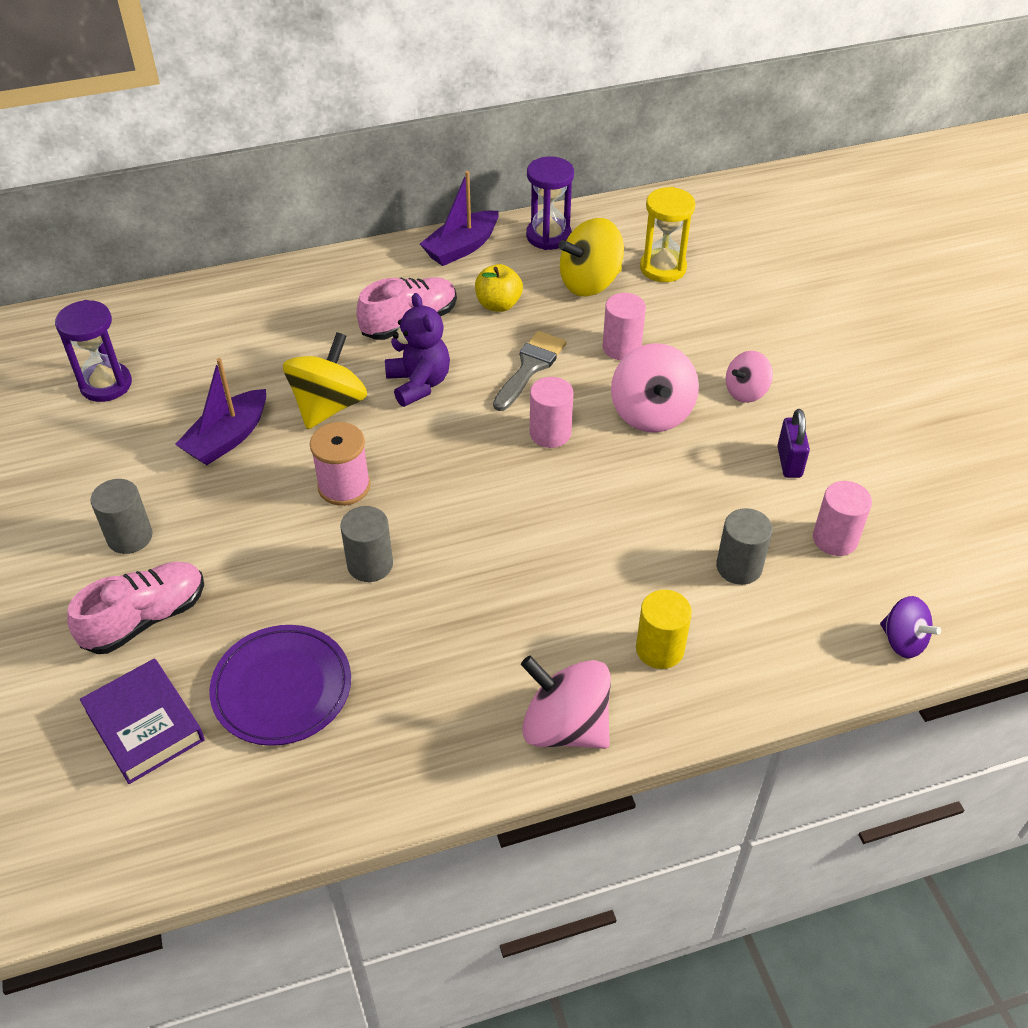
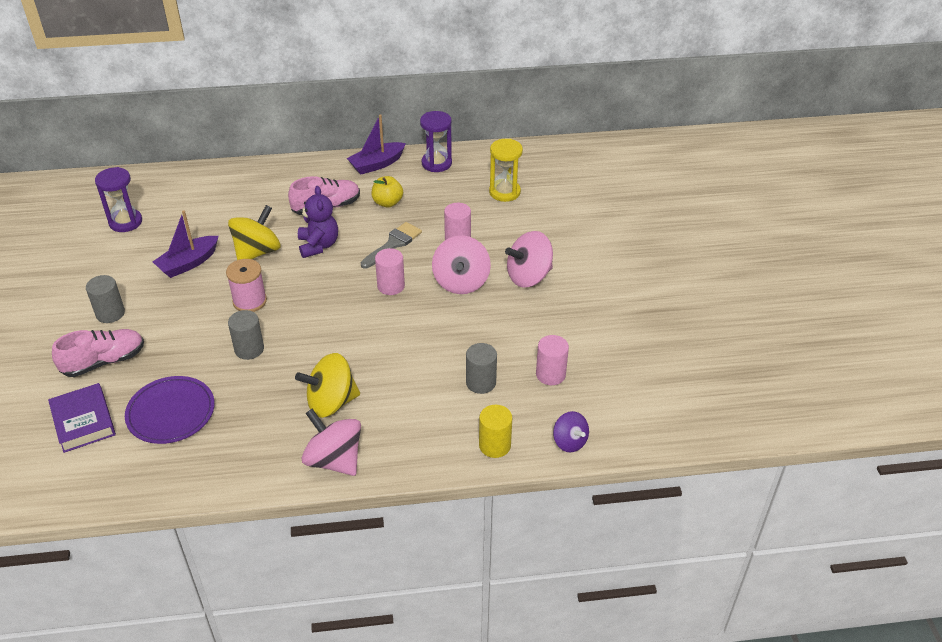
camera: 10 degrees right, 5 degrees down
yellow spinning top [559,218,624,297] -> yellow spinning top moved to [295,353,360,418]
yellow cylinder [636,590,692,669] -> yellow cylinder moved to [479,405,512,458]
pink spinning top [726,351,773,403] -> pink spinning top [505,231,553,288], size x1.66
purple padlock [777,409,810,478] -> none

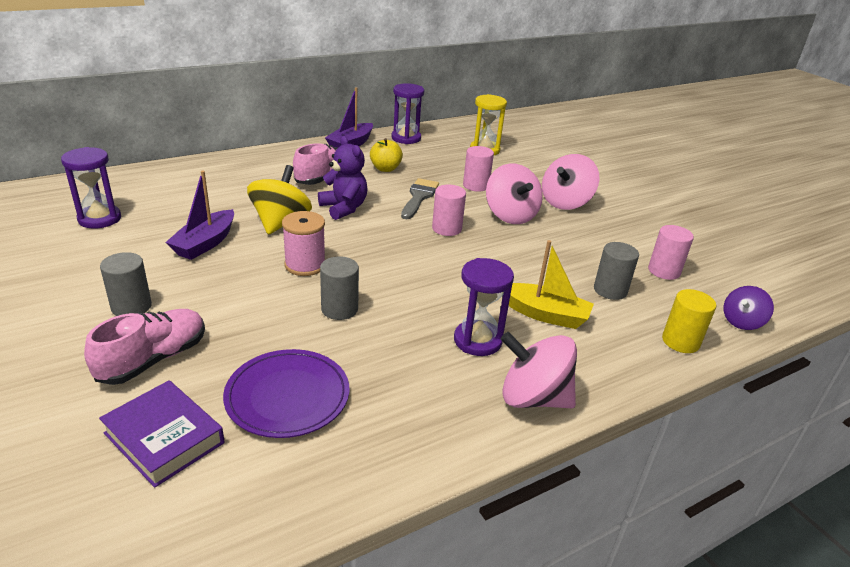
camera: 25 degrees left, 10 degrees down
yellow spinning top [295,353,360,418] -> purple hourglass [454,258,514,356]
purple spinning top [553,411,589,452] -> purple spinning top turned 105 degrees clockwise [724,286,774,330]
none -> yellow boat [509,240,594,329]

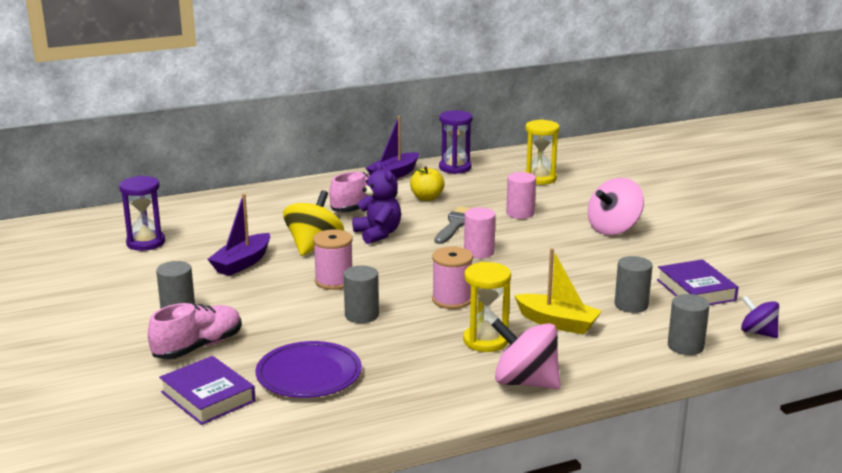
camera: 10 degrees right, 10 degrees down
purple hourglass [454,258,514,356] -> yellow hourglass [463,262,511,352]
pink spinning top [486,163,543,224] -> none
pink cylinder [648,225,694,280] -> purple book [657,259,739,305]
yellow cylinder [662,289,716,353] -> grey cylinder [668,294,710,355]
purple spinning top [724,286,774,330] -> purple spinning top turned 75 degrees clockwise [741,296,779,338]
none -> pink spool [432,246,473,309]

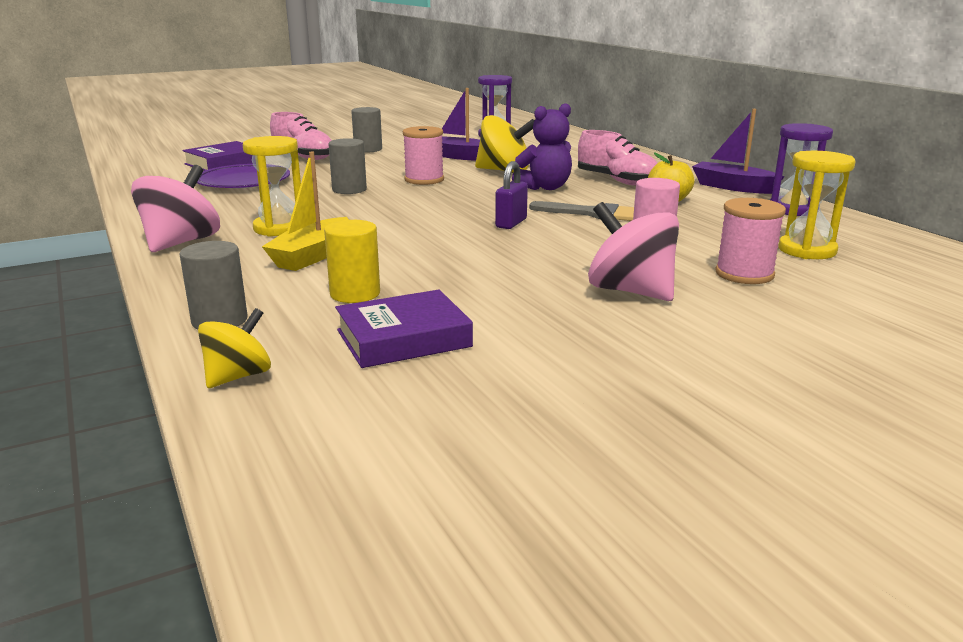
camera: 85 degrees right, 0 degrees up
pink spool [432,246,473,309] -> pink spool moved to [715,198,786,284]
pink cylinder [464,208,496,258] -> purple padlock [495,161,528,229]
grey cylinder [615,256,653,313] -> yellow cylinder [324,220,380,303]
purple spinning top [741,296,779,338] -> yellow spinning top [198,308,271,388]

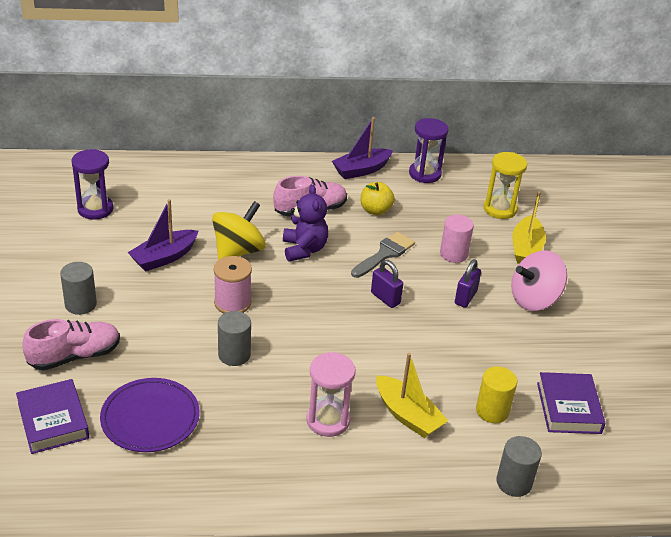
camera: 70 degrees left, 15 degrees up
pink spinning top [131,165,220,252] -> none
yellow spinning top [198,308,271,388] -> none
yellow hourglass [243,136,301,236] -> pink hourglass [306,352,356,437]
pink spool [715,198,786,284] -> yellow boat [512,191,546,264]
none -> purple padlock [455,259,481,308]

